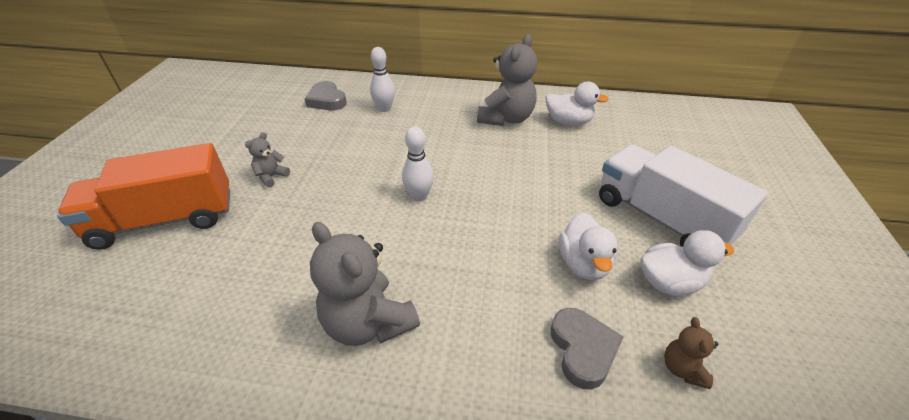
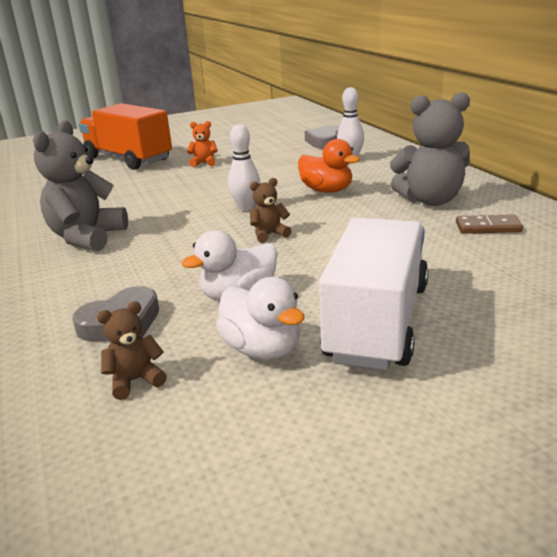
camera: 60 degrees right, 15 degrees down
grey teddy bear [245,132,290,187] -> orange teddy bear [187,121,218,167]
white duck [545,82,609,126] -> brown domino [456,214,523,234]
none -> brown teddy bear [250,178,292,243]
none -> orange duck [298,139,360,193]

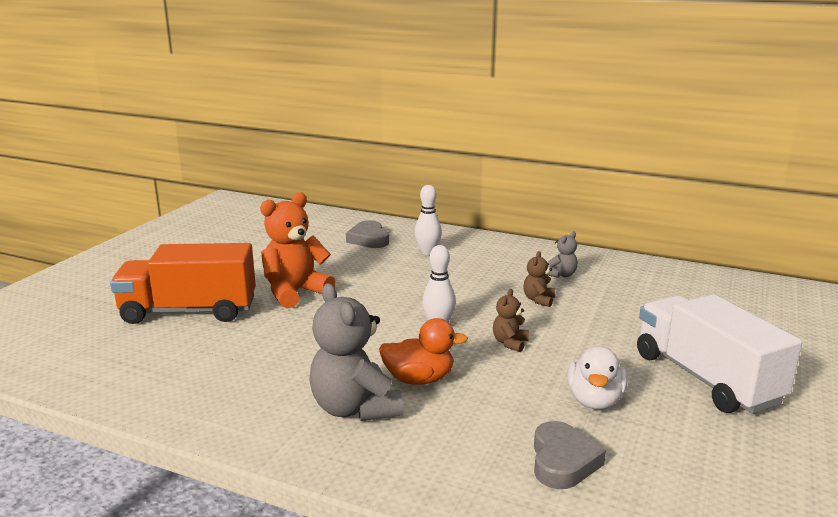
camera: 45 degrees left, 5 degrees down
brown teddy bear [97,301,167,400] -> brown teddy bear moved to [523,251,555,307]
orange teddy bear [187,121,218,167] -> orange teddy bear [260,192,336,308], size x2.07
white duck [216,277,305,360] -> none
orange duck [298,139,360,193] -> orange duck moved to [379,318,468,385]
grey teddy bear [390,92,470,206] -> grey teddy bear [547,232,578,278], size x0.48
brown domino [456,214,523,234] -> none

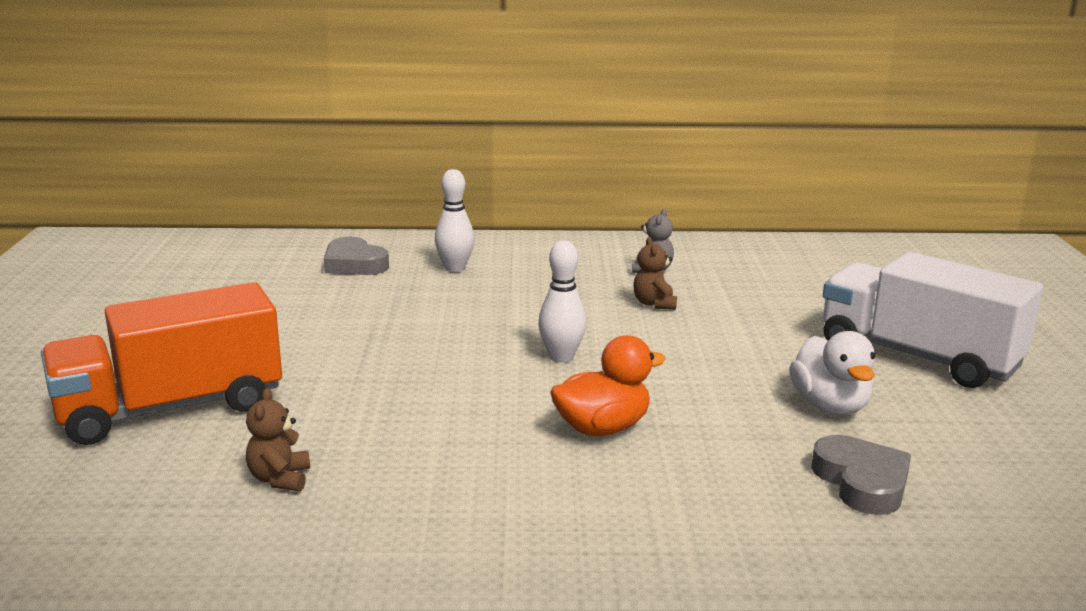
camera: 25 degrees left, 0 degrees up
orange teddy bear [260,192,336,308] -> none
grey teddy bear [309,283,403,421] -> none
brown teddy bear [493,289,529,352] -> brown teddy bear moved to [246,388,310,492]

